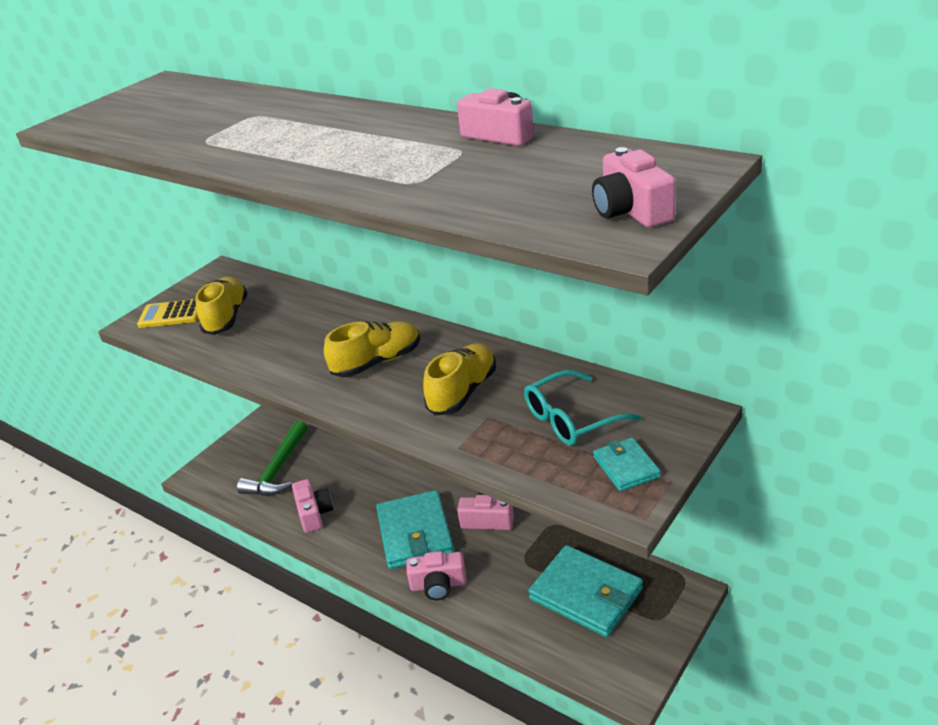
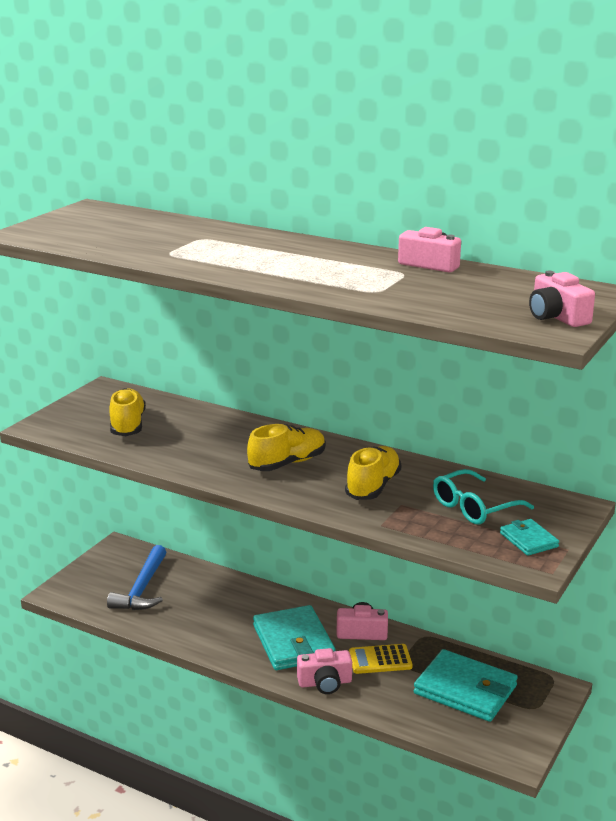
camera: 10 degrees left, 10 degrees down
yellow calculator [137,299,198,328] -> yellow calculator moved to [349,644,412,674]
green hammer [237,420,308,496] -> blue hammer [107,545,166,610]
pink camera [292,479,333,533] -> none

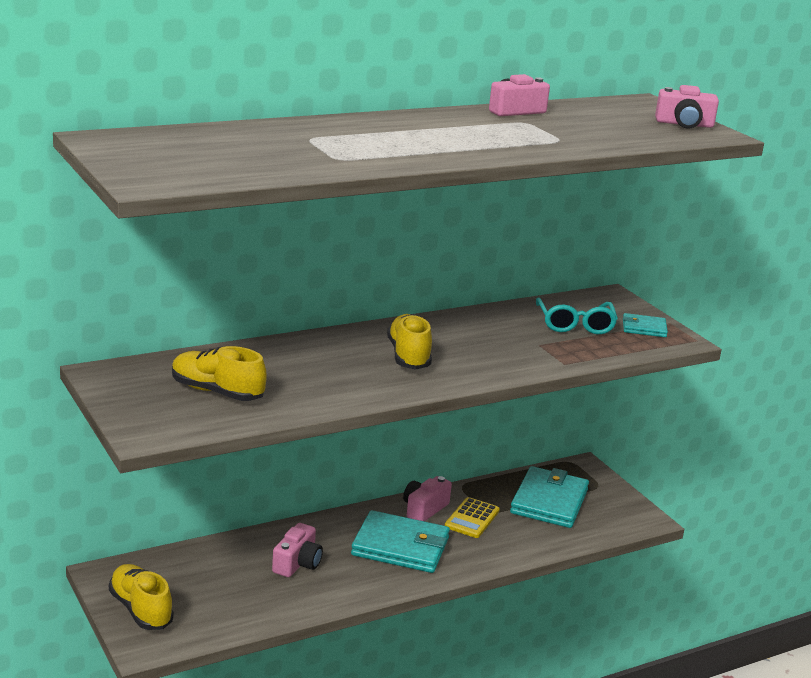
camera: 60 degrees left, 0 degrees up
blue hammer [107,545,166,610] -> none
pink camera [297,648,352,694] -> pink camera moved to [272,523,323,577]
yellow shoe [345,446,401,500] -> yellow shoe moved to [109,564,174,630]
turquoise wallet [414,649,518,722] -> turquoise wallet turned 45 degrees counterclockwise [510,466,589,528]

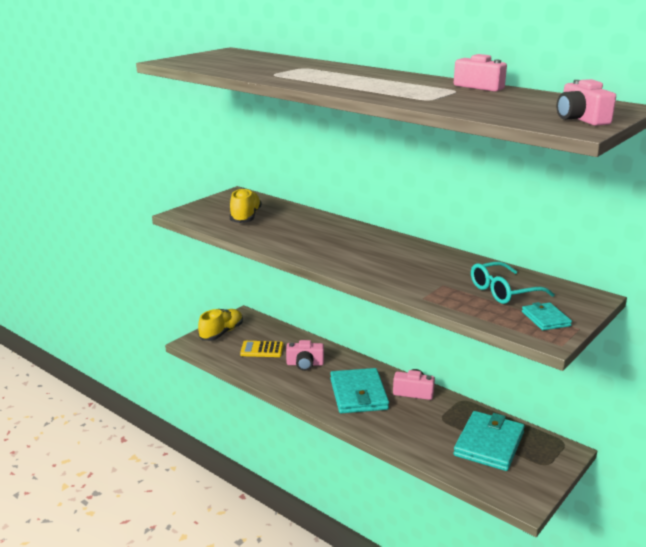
camera: 70 degrees right, 0 degrees up
yellow shoe [387,314,432,370] -> none
yellow calculator [445,497,500,538] -> yellow calculator moved to [240,341,283,357]
turquoise wallet [510,466,589,528] -> turquoise wallet turned 60 degrees counterclockwise [453,411,525,471]

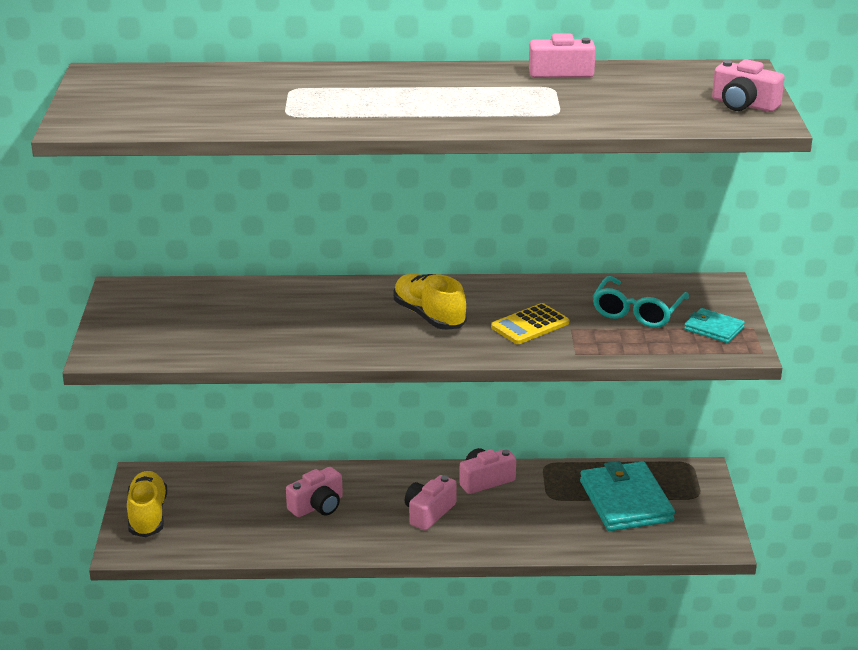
camera: 40 degrees left, 5 degrees up
yellow shoe [230,188,262,223] -> yellow shoe moved to [393,274,467,330]
yellow calculator [240,341,283,357] -> yellow calculator moved to [491,303,569,344]
turquoise wallet [330,368,389,413] -> pink camera [405,475,457,530]

